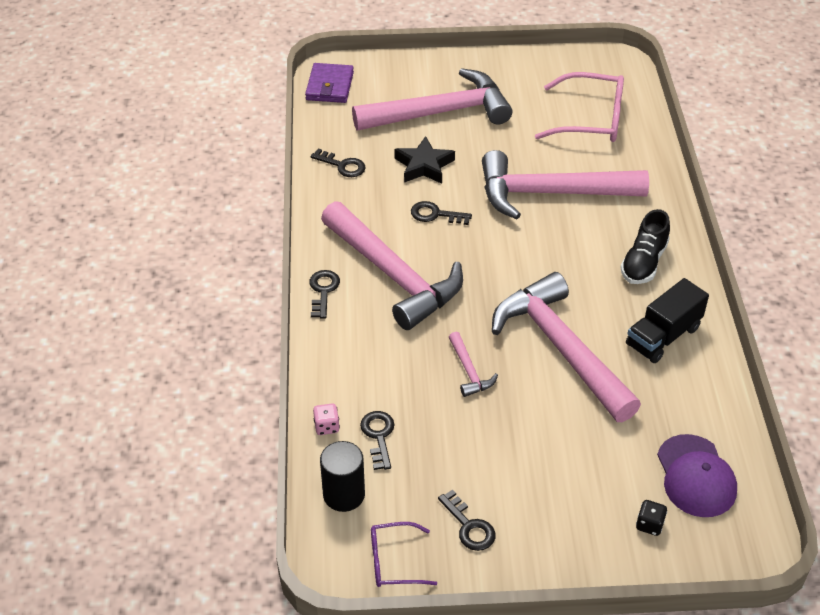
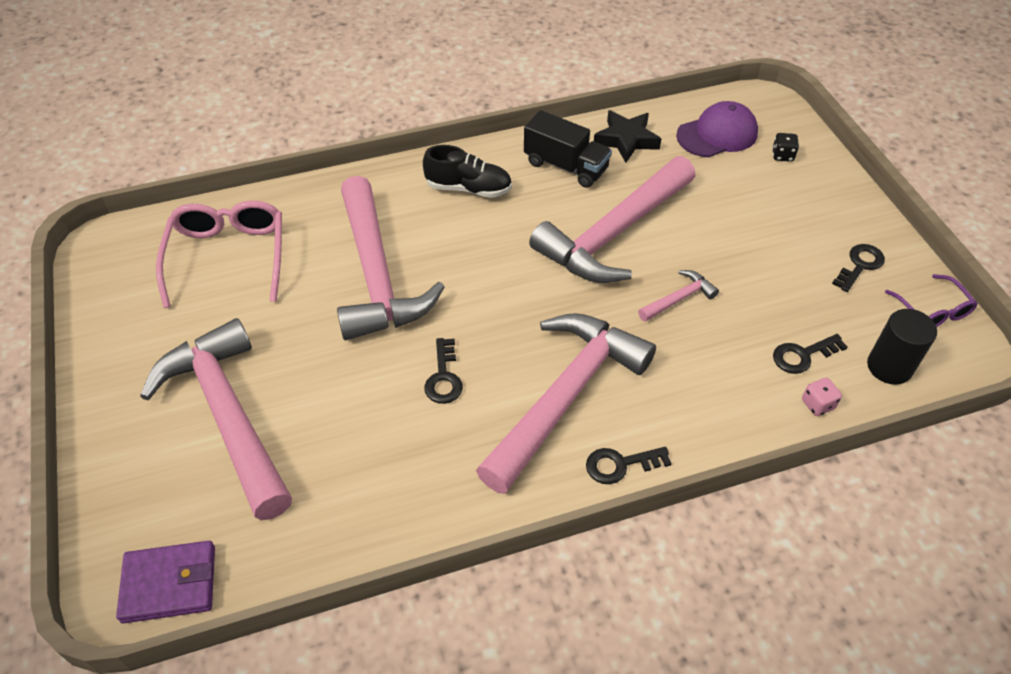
camera: 105 degrees left, 5 degrees up
black key [311,148,366,177] -> none
black star [394,136,455,184] -> black star moved to [594,110,661,163]

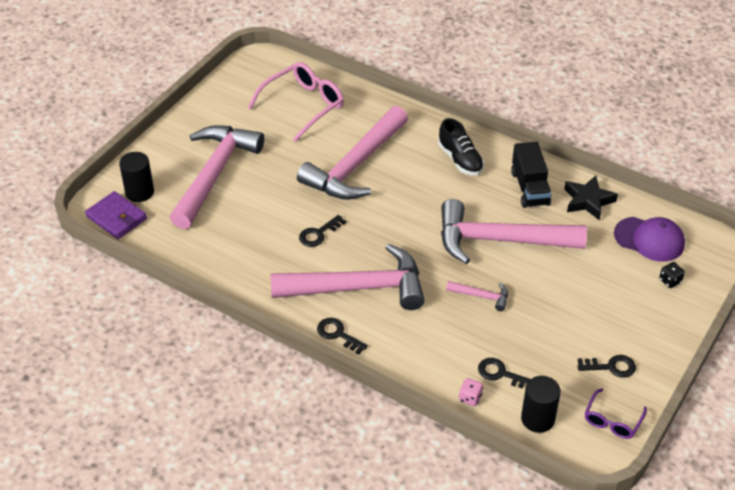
camera: 50 degrees right, 5 degrees down
none -> black cylinder [119,152,154,202]

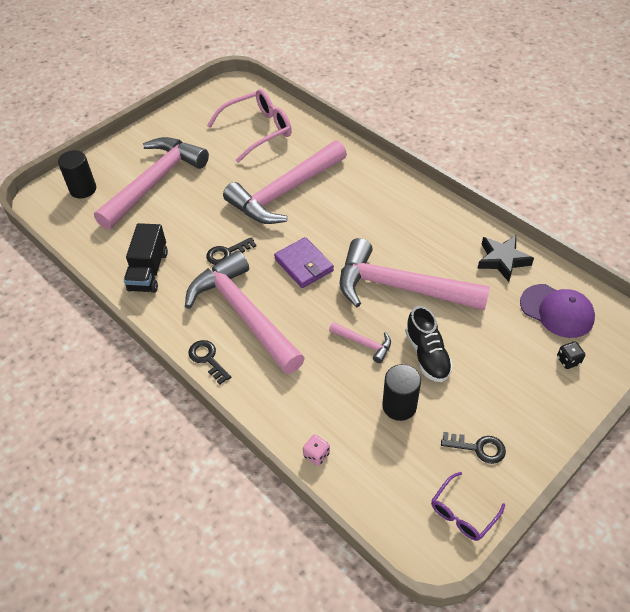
camera: 15 degrees right, 5 degrees up
purple wallet [85,191,147,239] -> purple wallet moved to [274,237,334,288]
pink hammer [271,244,425,310] -> pink hammer turned 135 degrees counterclockwise [185,251,305,374]
black shoe [438,118,484,176] -> black shoe moved to [405,306,453,382]
black key [478,358,531,389] -> none
black truck [511,142,551,208] -> black truck moved to [124,223,168,293]
black cylinder [521,376,561,433] -> black cylinder moved to [382,364,421,421]

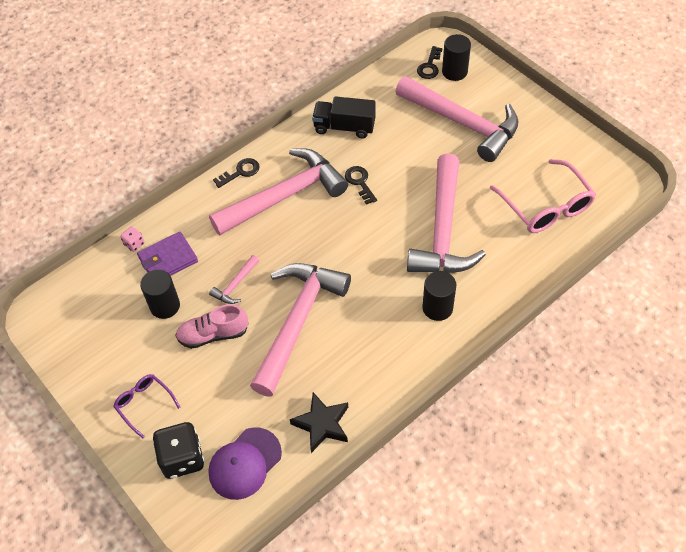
camera: 95 degrees right, 5 degrees up
pink hammer [223,140,347,224] -> pink hammer turned 135 degrees counterclockwise [407,154,486,273]
purple wallet [274,237,334,288] -> purple wallet moved to [137,232,198,276]
black shoe [405,306,453,382] -> pink shoe [175,304,248,349]
purple glasses [431,472,505,541] -> purple glasses moved to [113,374,180,438]
black key [441,432,506,464] -> black key moved to [417,46,443,79]
black dice [557,341,585,369] -> black dice [152,422,204,479], size x2.09
none -> black cylinder [422,271,456,321]

